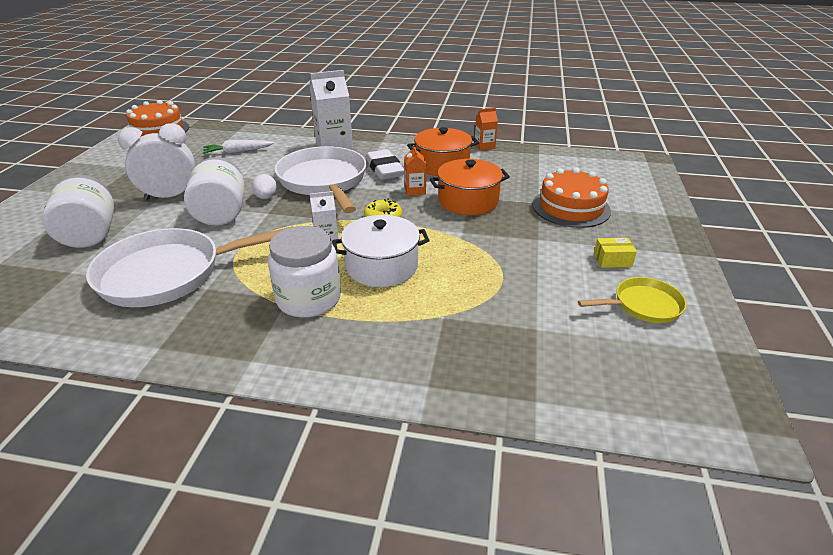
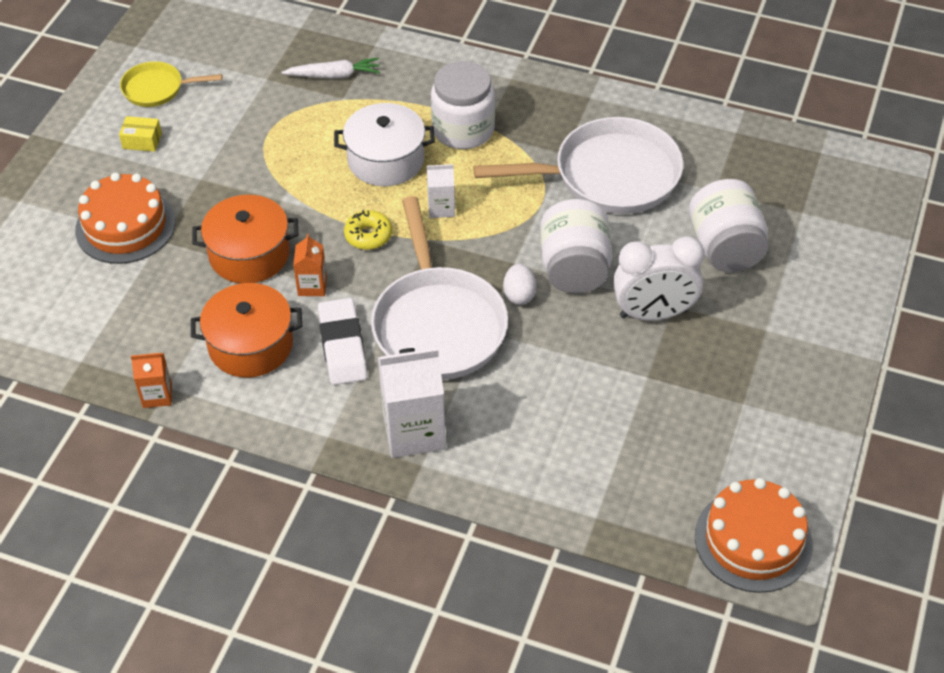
camera: 170 degrees left, 15 degrees up
white carrot [203,140,274,154] -> white carrot moved to [281,58,380,79]

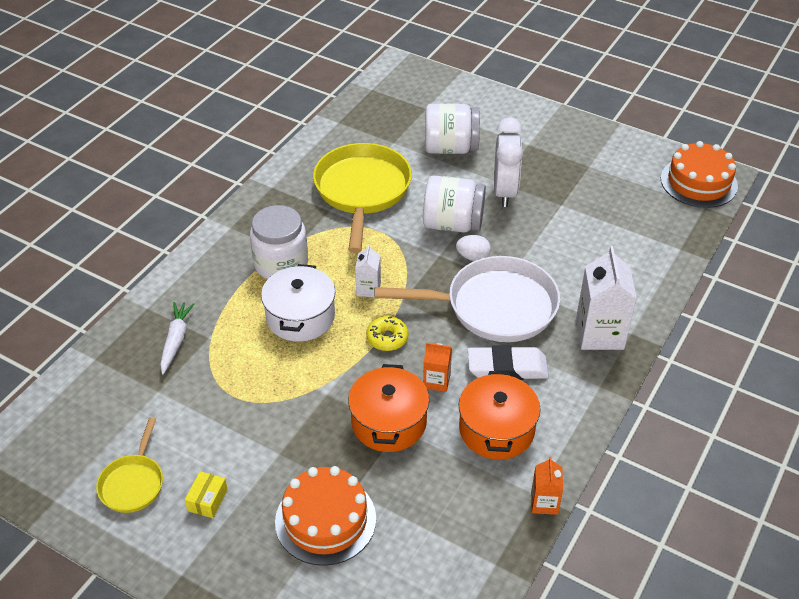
camera: 80 degrees left, 5 degrees down
white pan [473,117,683,214] -> yellow pan [313,143,412,253]

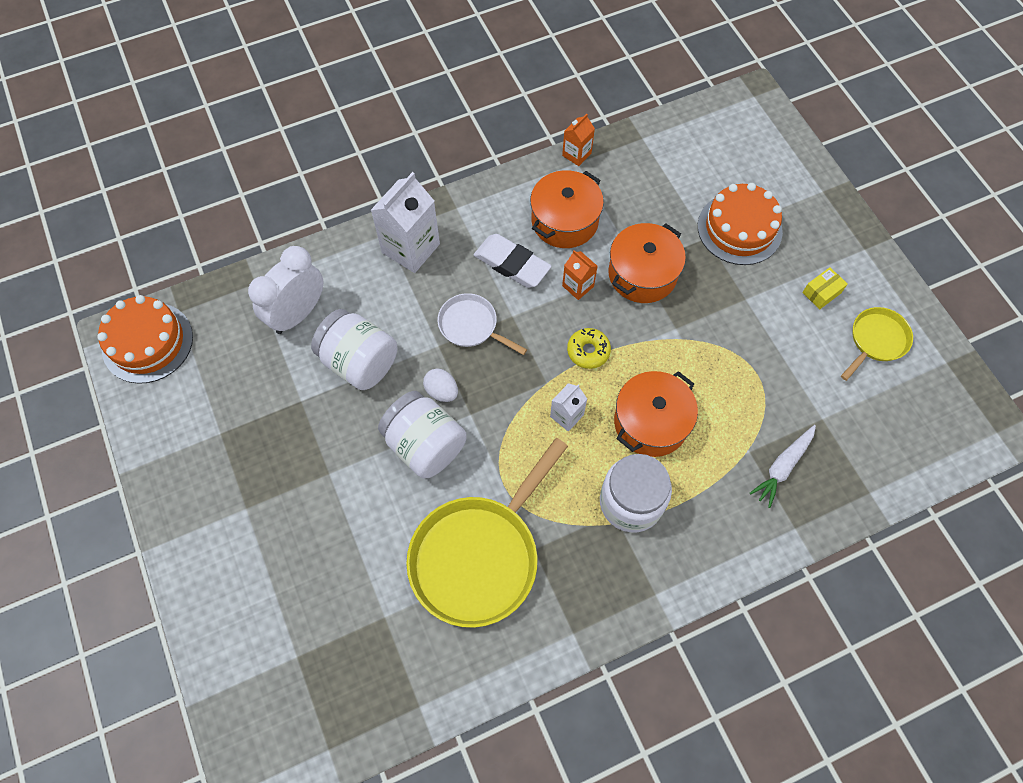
camera: 145 degrees left, 20 degrees up
white pot [261,264,335,342] -> orange pot [614,371,698,457]
white pan [375,256,560,342] -> white pan [438,293,527,355], size x0.51
white jar [425,103,480,154] -> white jar moved to [311,309,397,390]
white clock [494,117,523,207] -> white clock moved to [248,246,323,334]

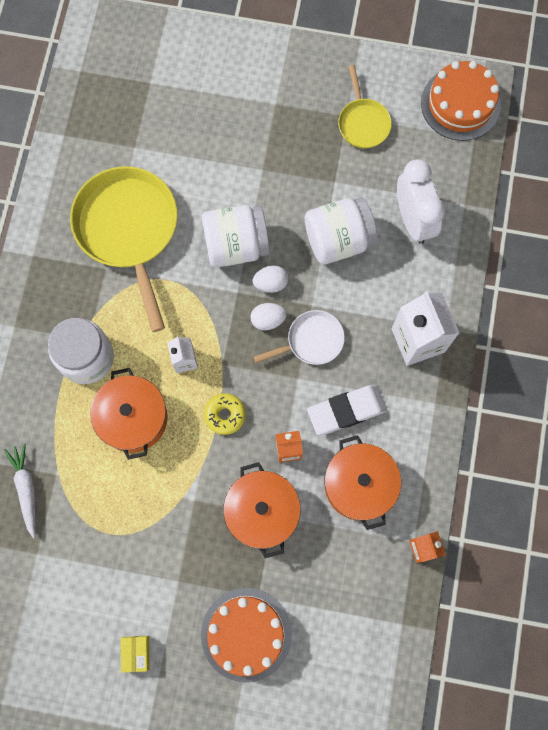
camera: 125 degrees right, 10 degrees up
yellow pan [841,307,913,381] -> yellow pan moved to [338,65,392,149]
none -> white egg [251,303,287,330]

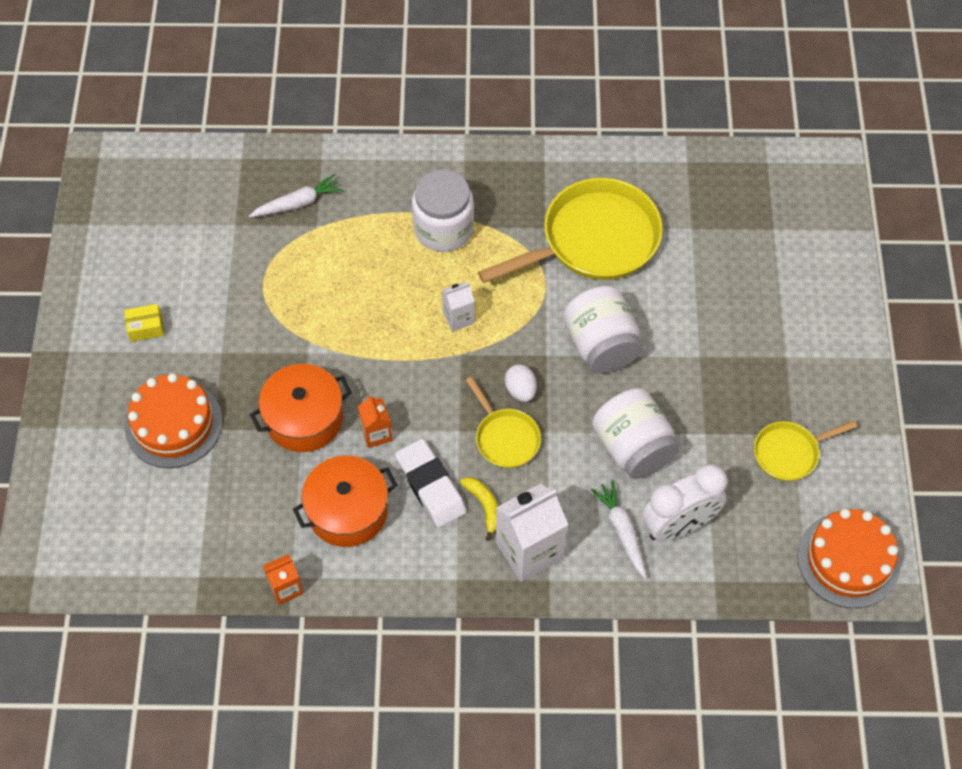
camera: 80 degrees right, 15 degrees down
orange pot [90,368,168,460] -> none
yellow donut [204,393,246,435] -> none
white egg [253,265,288,293] -> none
white pan [253,310,345,365] -> yellow pan [466,377,541,468]
none -> yellow banana [460,477,498,541]
none -> white carrot [591,480,647,579]

